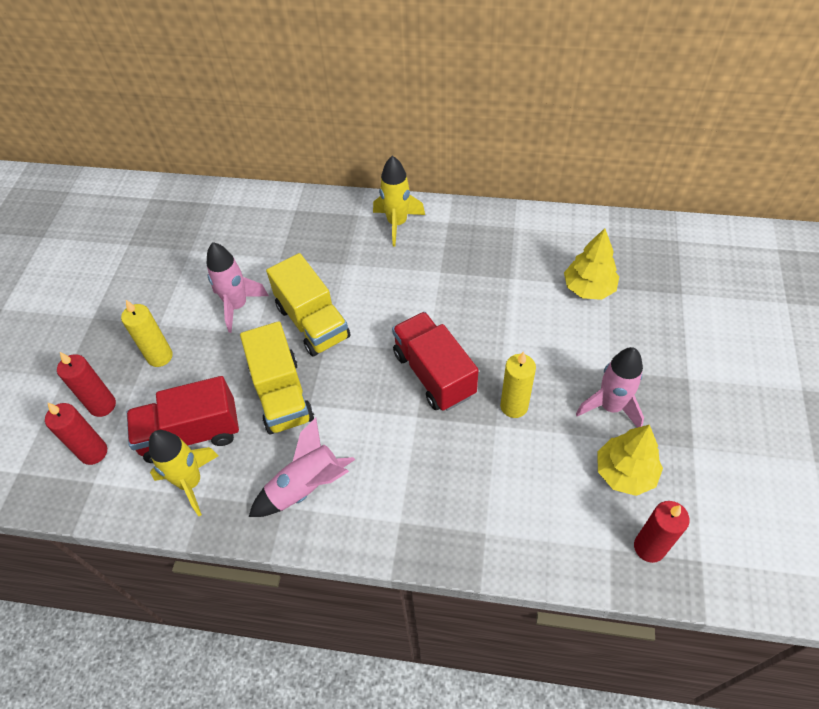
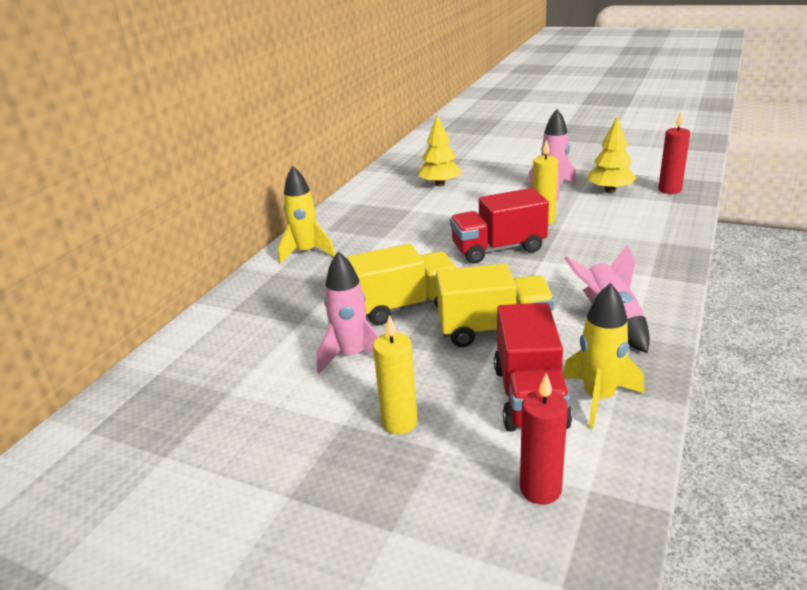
camera: 75 degrees left, 25 degrees down
red candle [57,352,116,417] -> none

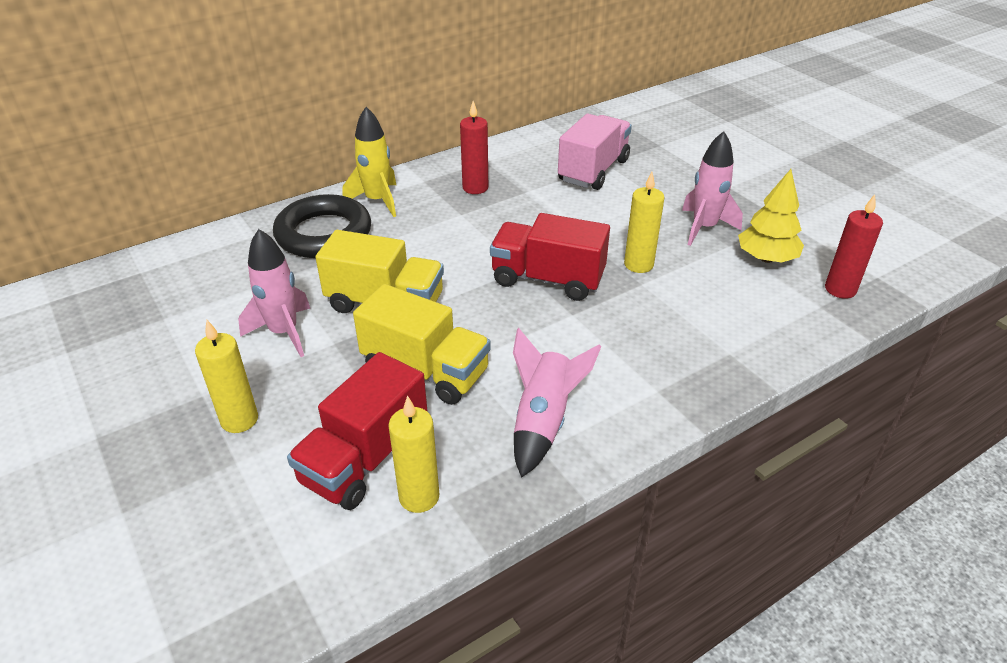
camera: 30 degrees right, 10 degrees up
yellow tree [418,115,462,186] -> pink truck [558,114,632,190]
red candle [520,373,568,504] -> red candle moved to [460,101,488,194]
yellow rocket [563,283,644,429] -> yellow candle [388,395,439,513]
none -> black ring [273,194,371,258]

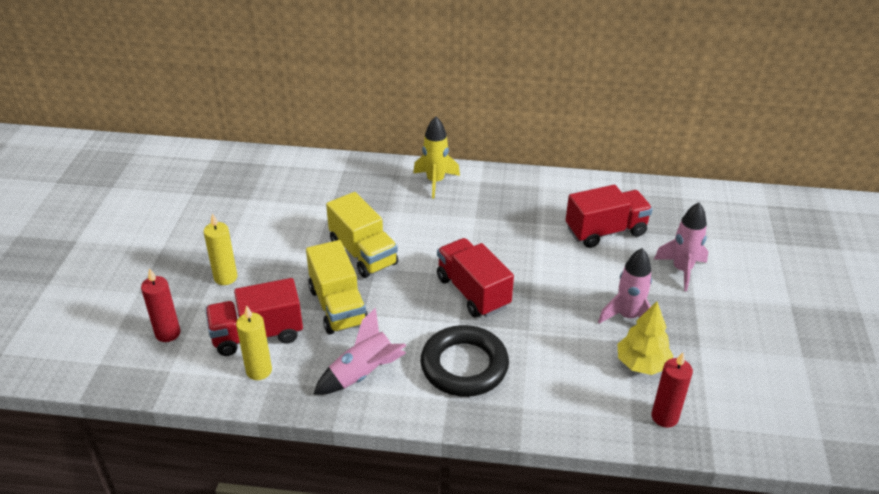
camera: 40 degrees right, 0 degrees up
pink rocket [238,229,311,357] -> pink rocket moved to [654,202,708,291]
black ring [273,194,371,258] -> black ring moved to [420,325,509,397]
red candle [460,101,488,194] -> red candle moved to [141,268,180,342]
pink truck [558,114,632,190] -> red truck [566,185,653,248]
yellow candle [624,172,665,273] -> none

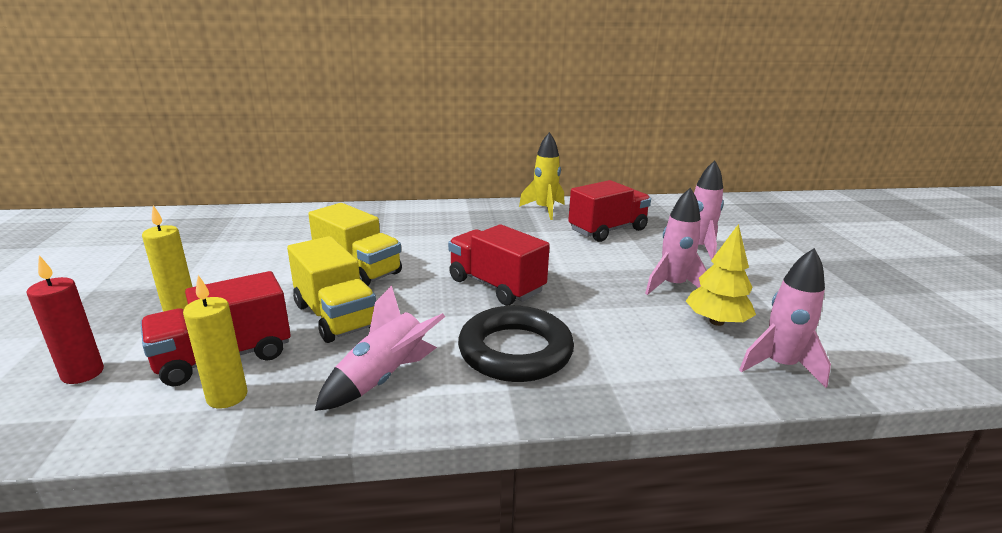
camera: 15 degrees left, 15 degrees down
yellow rocket [413,116,460,199] -> yellow rocket moved to [519,132,564,220]
red candle [652,352,693,428] -> pink rocket [739,248,831,388]

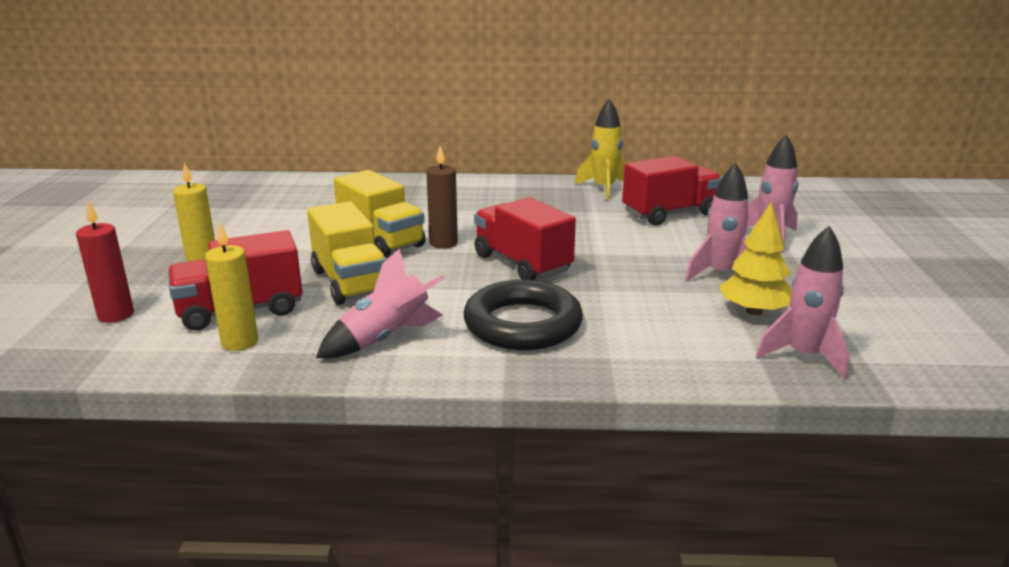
camera: 10 degrees right, 0 degrees up
none -> brown candle [426,146,458,249]

